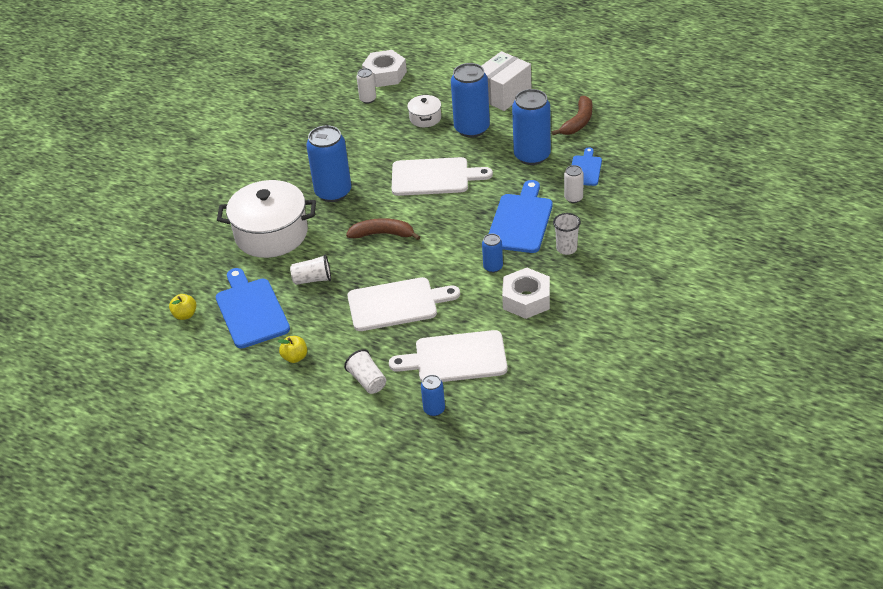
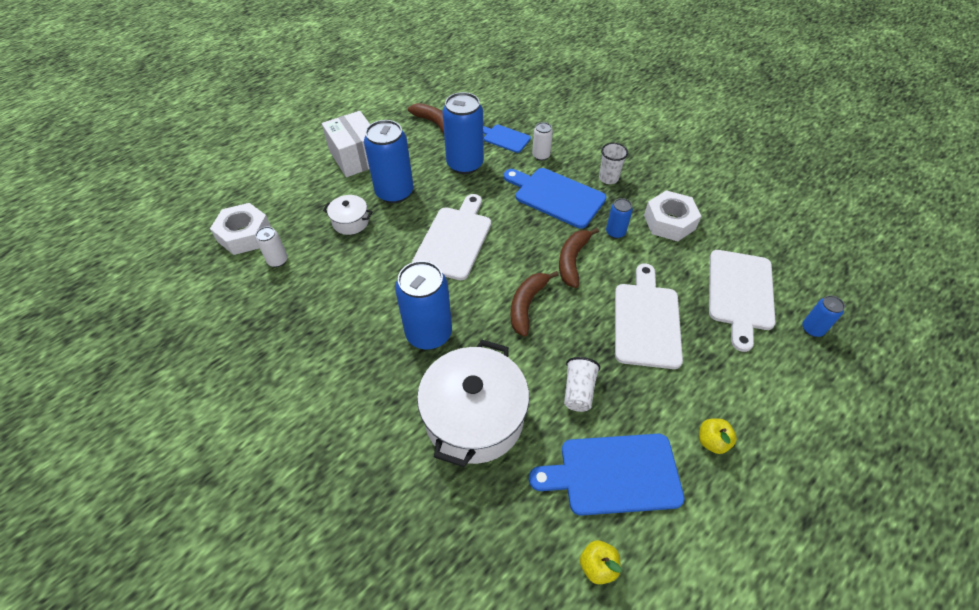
camera: 75 degrees left, 10 degrees up
white cup [344,349,386,394] -> none
none -> brown banana [559,228,599,288]

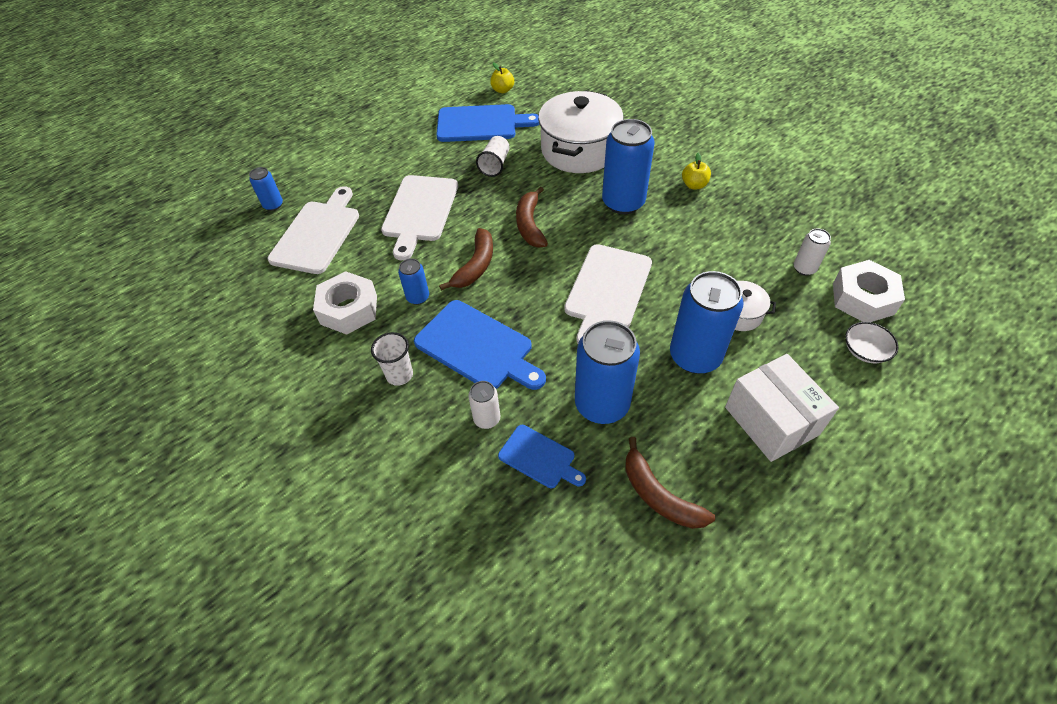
camera: 175 degrees left, 0 degrees up
brown banana [511,271,559,337] -> brown banana turned 150 degrees clockwise [516,186,548,247]
yellow apple [699,419,737,454] -> yellow apple moved to [682,153,711,189]
none -> white bowl [845,322,898,363]

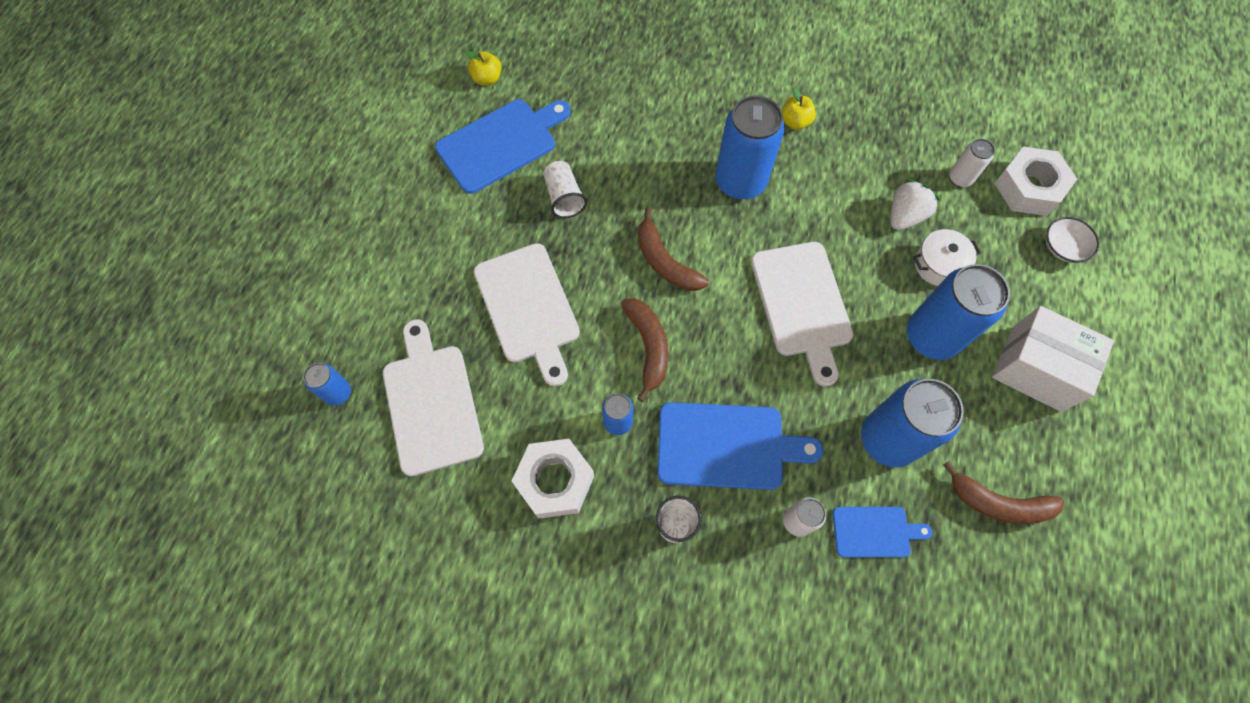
camera: 35 degrees left, 15 degrees up
white pot [538,91,624,173] -> none
none -> white strawberry [891,179,941,230]

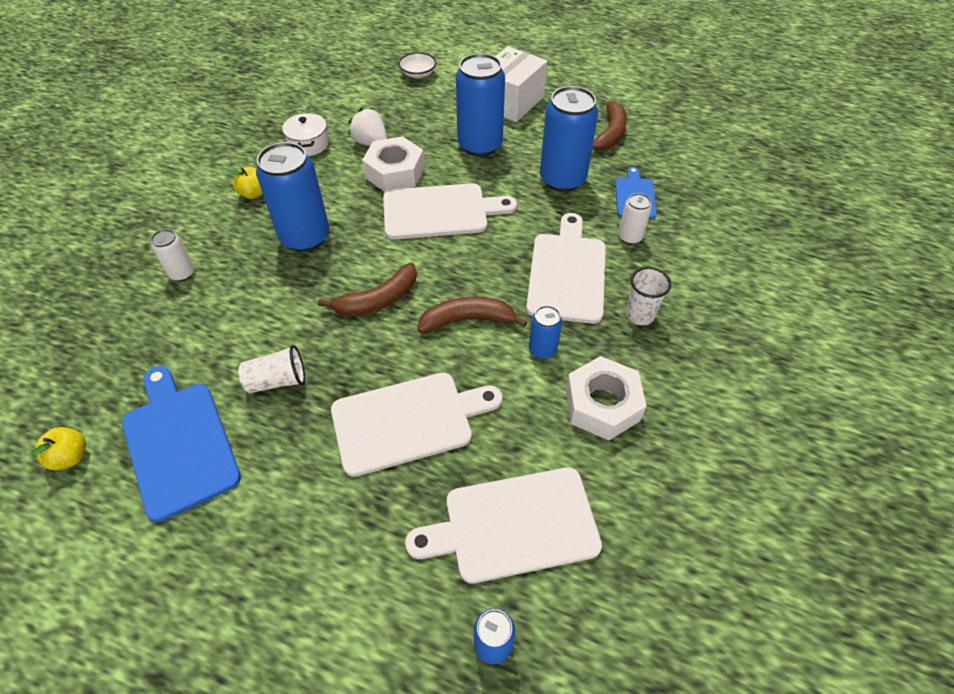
camera: 85 degrees left, 15 degrees down
blue cutting board [657,402,824,490] -> white cutting board [526,213,606,324]
white pot [913,229,981,286] -> white pot moved to [282,113,329,156]
white can [949,139,995,187] -> white can moved to [151,229,194,281]
white nut [994,147,1077,216] -> white nut moved to [362,136,425,192]

